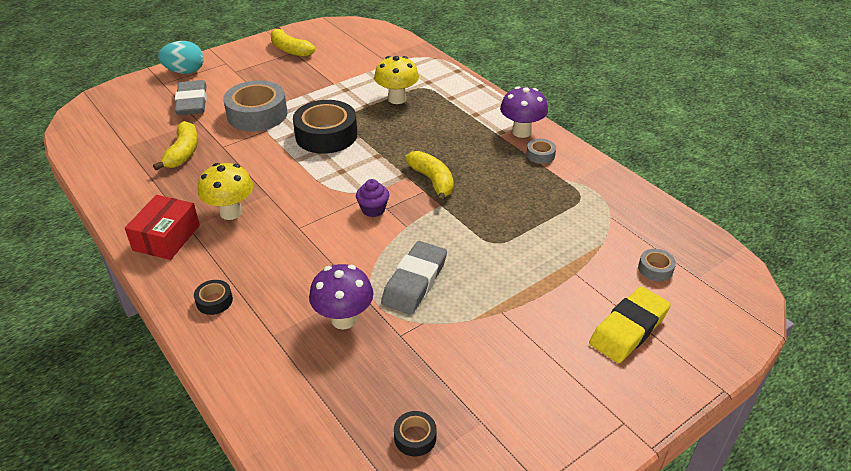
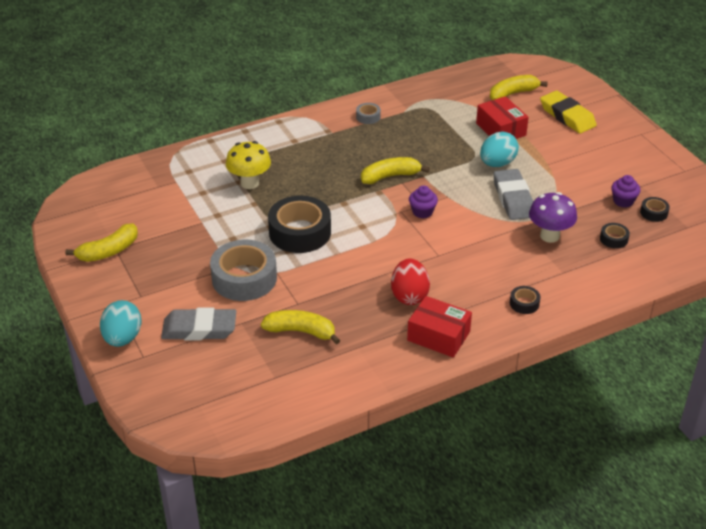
camera: 80 degrees left, 0 degrees up
yellow mushroom [198,163,253,220] -> red egg [391,258,430,305]
grey eraser [381,241,447,315] -> grey eraser turned 45 degrees clockwise [493,169,534,220]
purple mushroom [500,86,548,138] -> none
grey tape [638,249,676,282] -> yellow banana [490,75,548,100]
none -> red box [476,96,529,139]
none -> turquoise egg [480,132,519,167]
none -> black tape [600,223,630,249]
none -> purple cupcake [611,175,641,208]

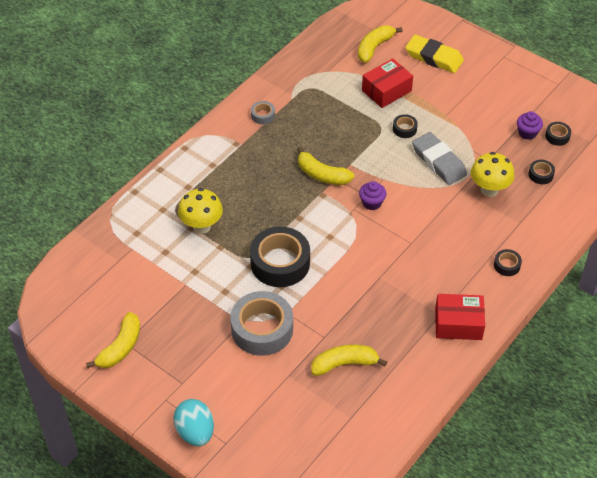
camera: 25 degrees left, 10 degrees up
grey eraser [161,307,236,340] -> none
yellow banana [361,157,430,184] -> yellow banana turned 105 degrees counterclockwise [297,147,354,185]
red egg [391,258,430,305] -> none
red box [476,96,529,139] -> red box turned 75 degrees counterclockwise [362,58,413,108]
turquoise egg [480,132,519,167] -> black tape [393,114,418,138]
purple mushroom [529,192,577,243] -> yellow mushroom [471,152,515,197]

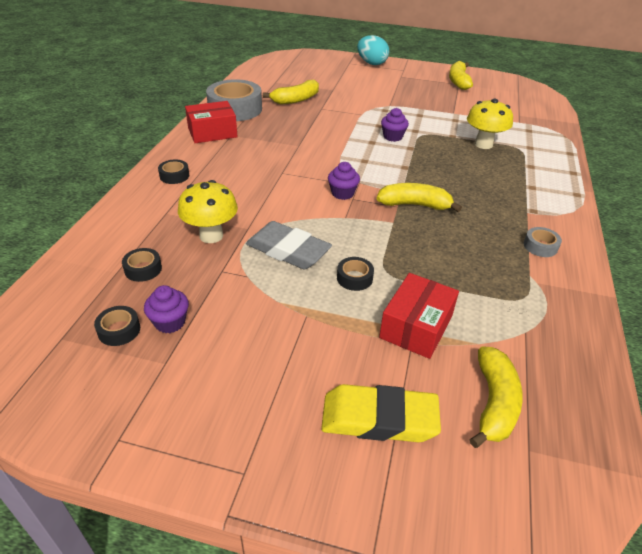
camera: 155 degrees right, 10 degrees down
grey tape [230,291,293,356] -> grey tape moved to [206,79,262,121]
black tape [250,226,310,287] -> purple cupcake [381,108,409,142]

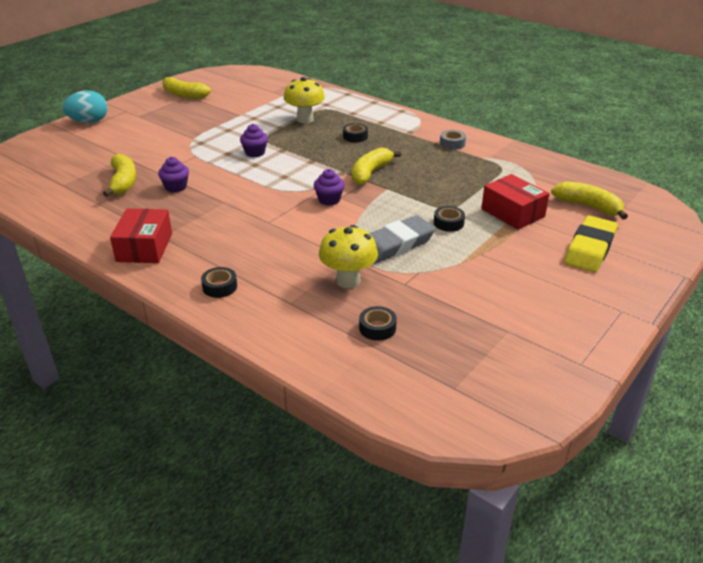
camera: 65 degrees left, 5 degrees down
black tape [94,306,140,346] -> black tape moved to [343,123,368,142]
purple cupcake [144,285,189,333] -> purple cupcake moved to [158,157,189,193]
grey tape [206,79,262,121] -> none

